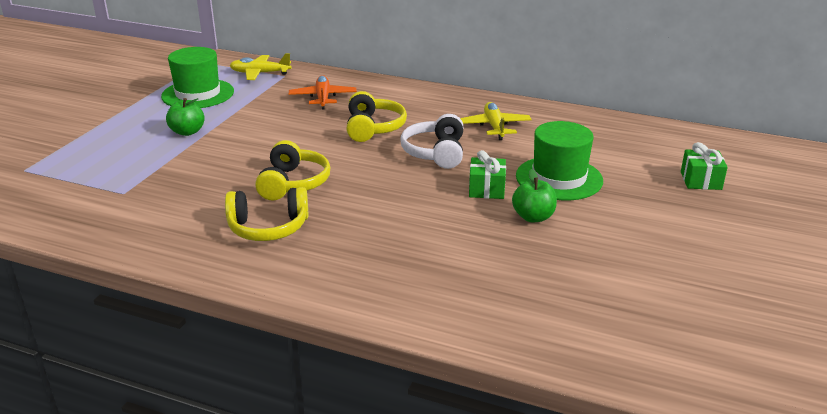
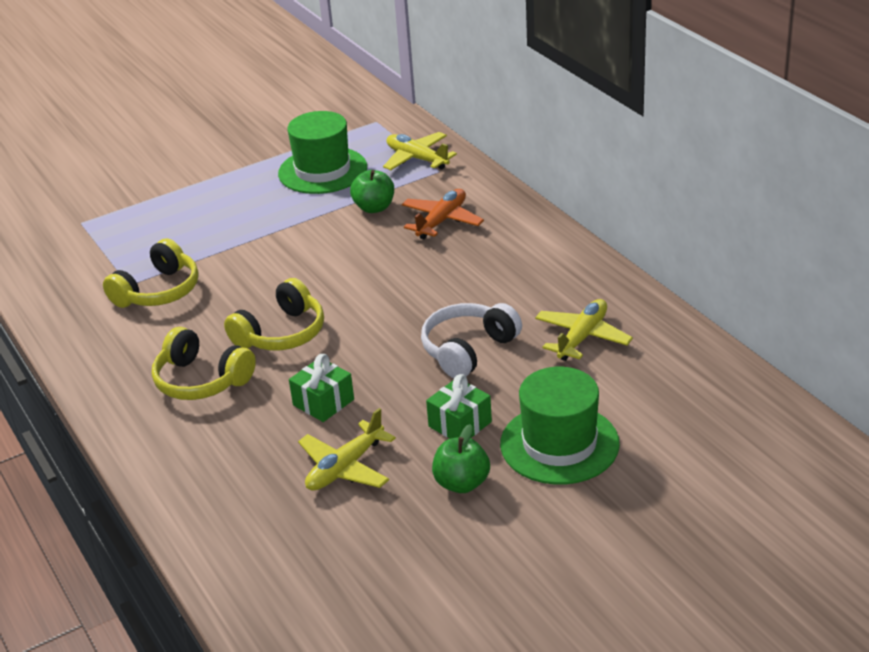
camera: 40 degrees right, 5 degrees up
green apple [166,98,205,136] -> green apple moved to [350,170,394,213]
yellow headphones [346,91,407,142] -> yellow headphones moved to [103,238,199,308]
green gift [681,142,728,190] -> green gift moved to [289,354,354,422]
none -> yellow plane [298,408,396,491]

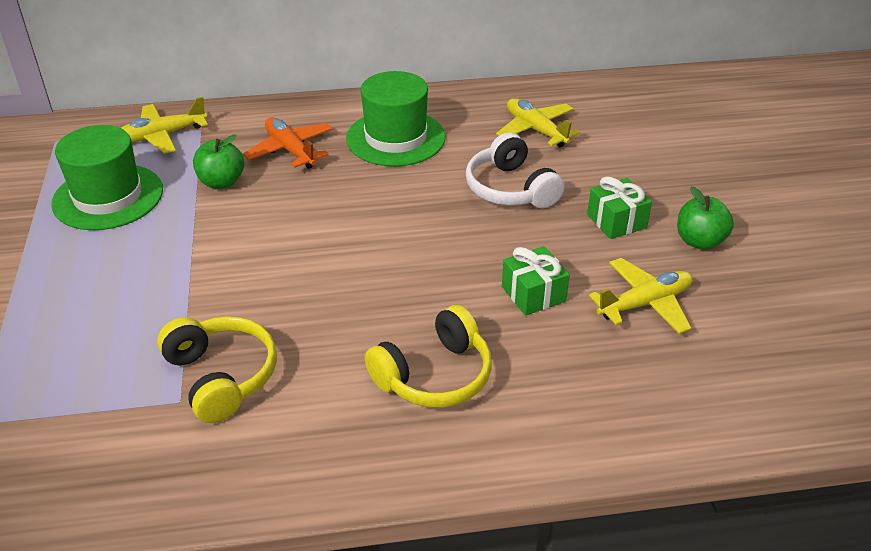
camera: 70 degrees left, 5 degrees up
yellow headphones [224,278,324,350] -> none
yellow plane [298,408,396,491] -> yellow plane turned 90 degrees counterclockwise [589,258,693,334]
green hat [500,367,620,485] -> green hat moved to [346,71,446,166]

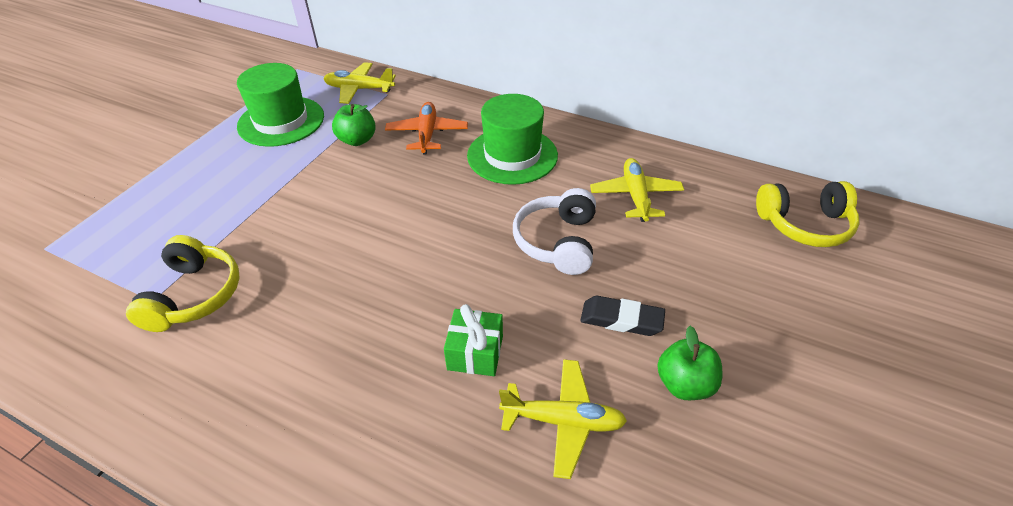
camera: 35 degrees right, 5 degrees up
yellow headphones [365,305,492,408] -> yellow headphones moved to [756,181,860,247]
green gift [587,176,652,239] -> black eraser [580,296,665,336]

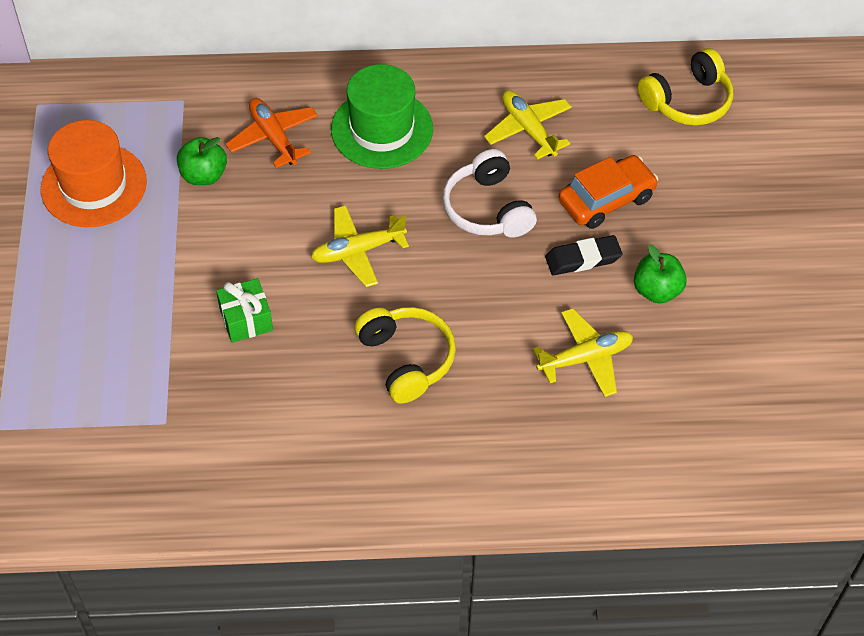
camera: 30 degrees left, 10 degrees up
yellow headphones [126,235,240,332] -> yellow headphones moved to [354,307,456,404]
green hat [237,63,324,147] -> orange hat [41,120,147,227]
yellow plane [323,62,396,104] -> yellow plane moved to [311,205,409,287]
green gift [444,304,503,376] -> green gift moved to [216,278,273,343]
none -> orange car [558,155,658,229]

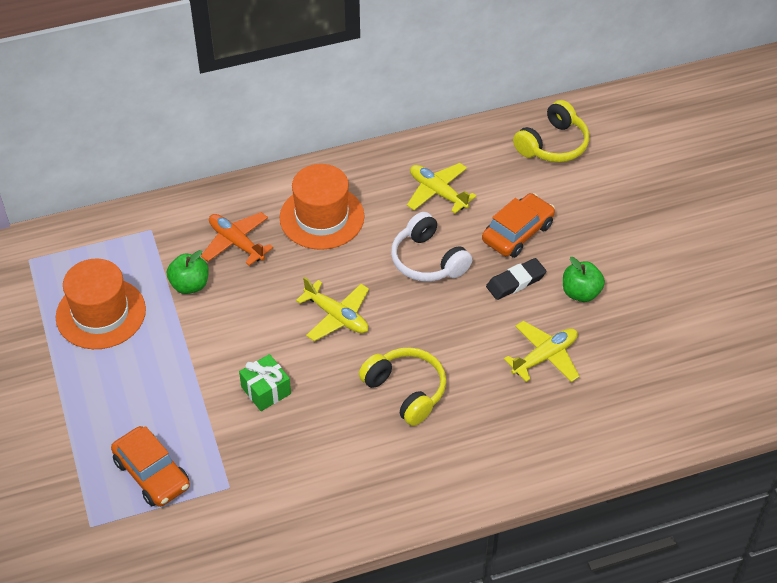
camera: 15 degrees left, 5 degrees down
yellow plane [311,205,409,287] -> yellow plane turned 105 degrees counterclockwise [296,277,369,341]
green hat [331,64,433,169] -> orange hat [280,164,364,250]
none -> orange car [111,426,190,507]

